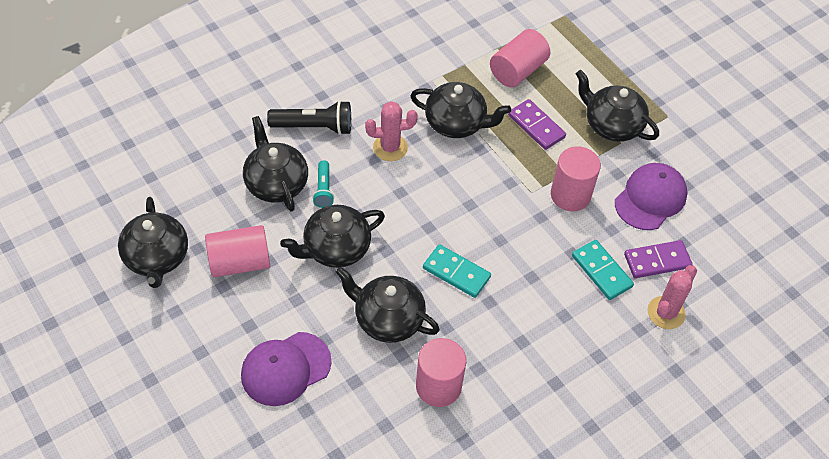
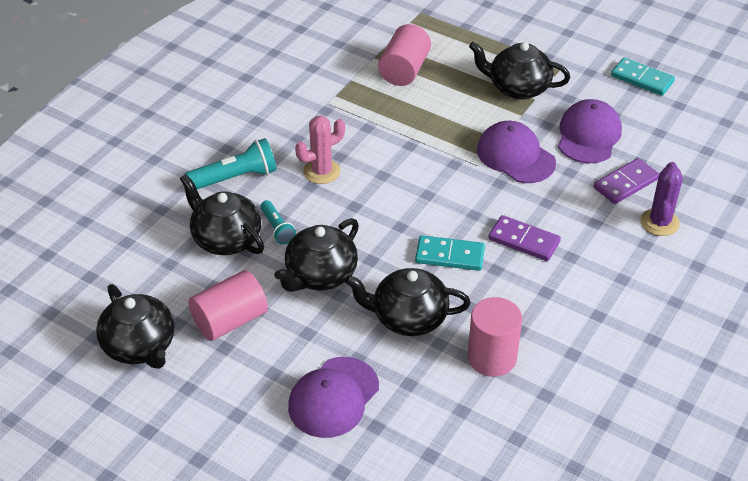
camera: 20 degrees left, 10 degrees down
black flashlight [267,100,351,135] -> turquoise flashlight [185,138,277,189]
black teapot [410,82,511,138] -> none
purple domino [508,99,566,150] -> purple domino moved to [488,215,561,261]
pink cylinder [551,146,601,212] -> purple cap [477,121,556,183]
turquoise domino [572,240,634,300] -> turquoise domino moved to [611,57,675,96]
pink cactus [647,265,697,329] -> purple cactus [641,162,683,236]

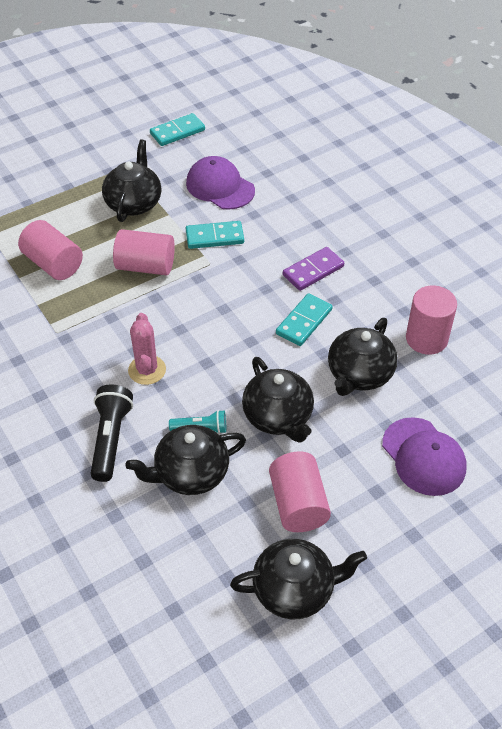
camera: 65 degrees left, 5 degrees up
turquoise flashlight [185,138,277,189] -> black flashlight [91,385,133,482]
black teapot [469,42,570,100] -> black teapot turned 150 degrees clockwise [102,139,161,222]
purple cap [477,121,556,183] -> turquoise domino [186,221,244,249]
purple domino [594,158,659,204] -> none
purple cactus [641,162,683,236] -> none
none -> pink cylinder [113,229,175,275]

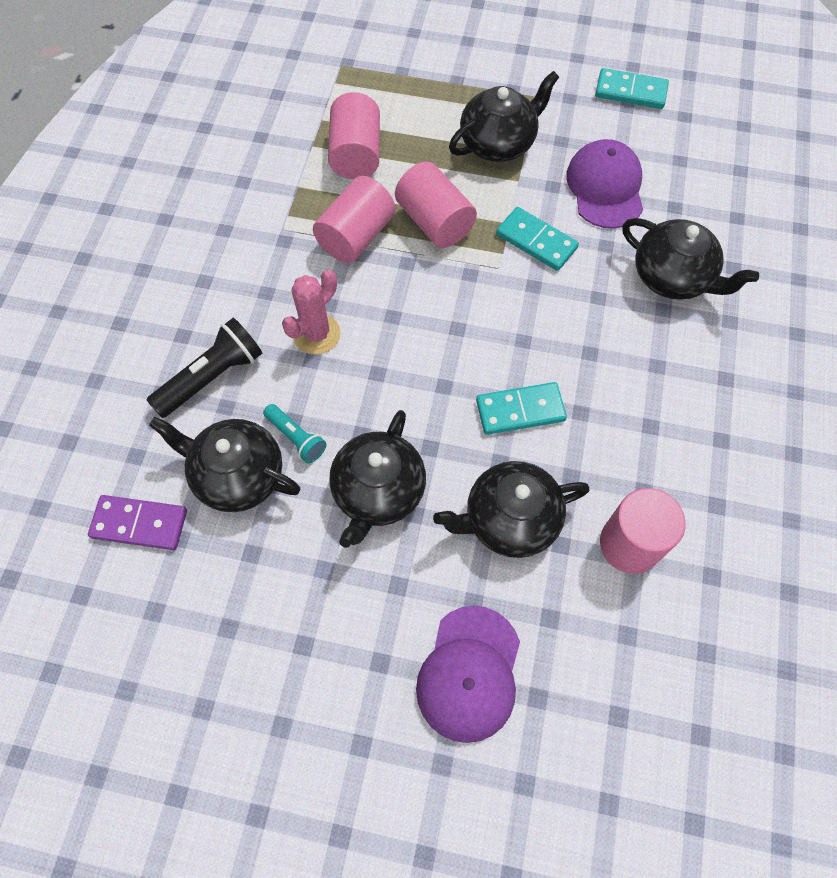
camera: 45 degrees right, 15 degrees up
black teapot [230,539,367,619] -> black teapot moved to [622,218,759,300]
pink cylinder [269,451,331,532] -> pink cylinder moved to [313,176,396,263]
purple domino [283,247,344,291] -> purple domino moved to [88,495,187,550]

